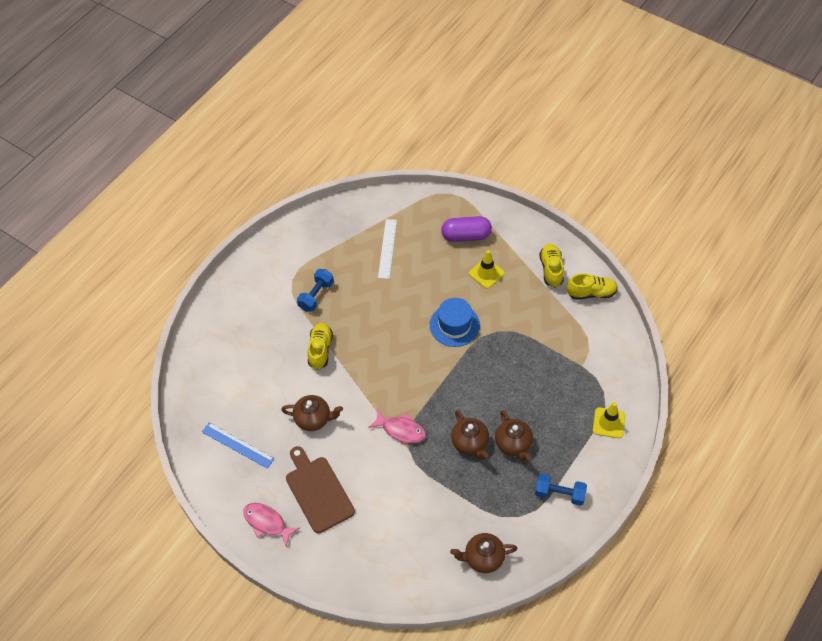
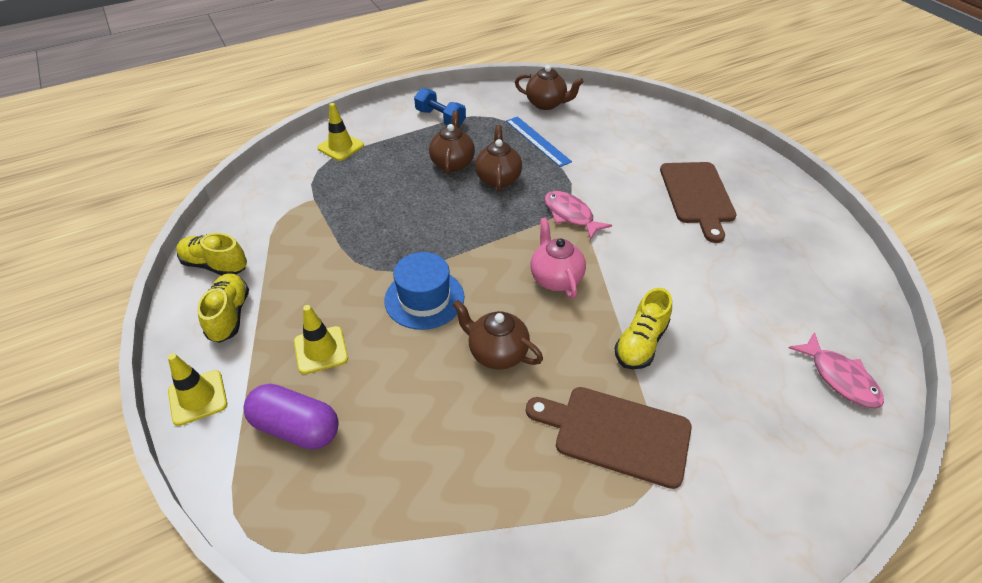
camera: 155 degrees left, 10 degrees down
blue ruler [202,423,275,469] -> blue ruler moved to [506,116,572,167]
pink fish [243,503,300,546] -> pink fish moved to [789,332,884,409]
brown teapot [281,395,343,431] -> brown teapot moved to [452,300,543,370]
blue dumbbell [297,269,334,312] -> brown cutting board [526,387,692,489]
white ruler [378,219,397,279] -> none
yellow shoe [539,244,564,287] -> yellow shoe turned 150 degrees clockwise [197,273,249,343]
none -> yellow traffic cone [168,353,227,426]
none -> pink teapot [531,217,586,299]

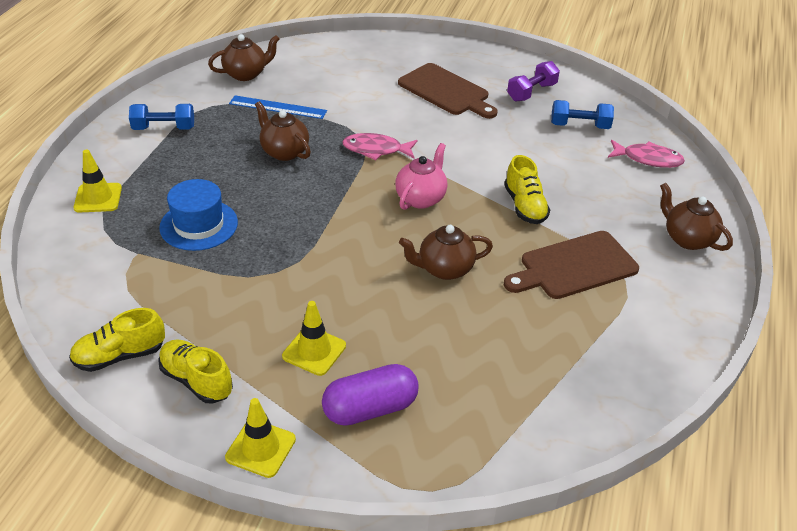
camera: 45 degrees left, 5 degrees down
blue hat [384,252,464,330] -> blue hat moved to [159,179,238,251]
brown teapot [429,111,475,175] -> brown teapot moved to [660,183,733,251]
pink teapot [531,217,586,299] -> pink teapot turned 90 degrees clockwise [395,143,447,210]
none -> purple dumbbell [507,61,560,102]
none -> blue dumbbell [551,100,614,129]

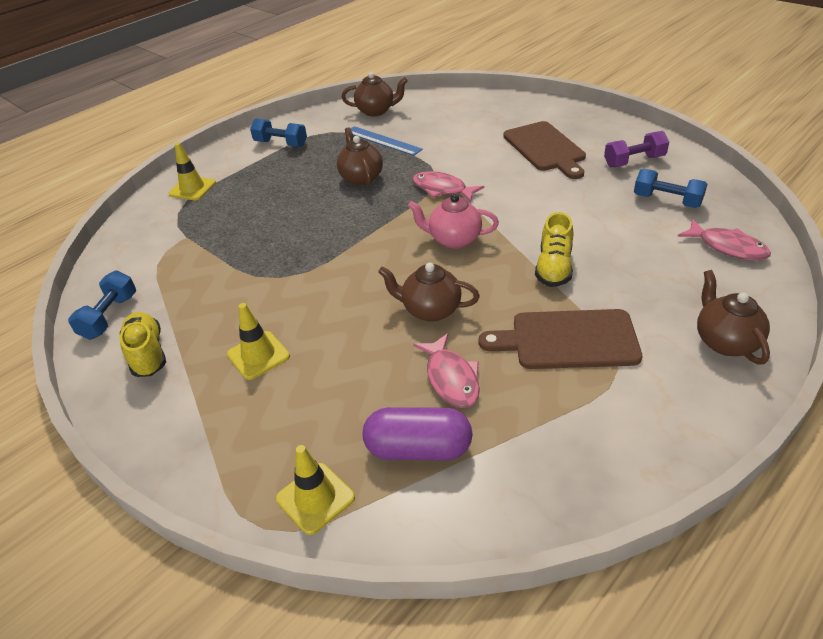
camera: 30 degrees right, 0 degrees up
yellow shoe [69,308,165,372] -> blue dumbbell [68,271,136,340]
blue hat [159,179,238,251] -> none
yellow traffic cone [225,398,296,478] -> yellow traffic cone moved to [276,445,355,535]
purple capsule [322,364,419,426] -> purple capsule moved to [363,407,473,460]
pink teapot [395,143,447,210] -> pink teapot turned 135 degrees counterclockwise [408,194,499,249]
none -> pink fish [413,333,480,408]

